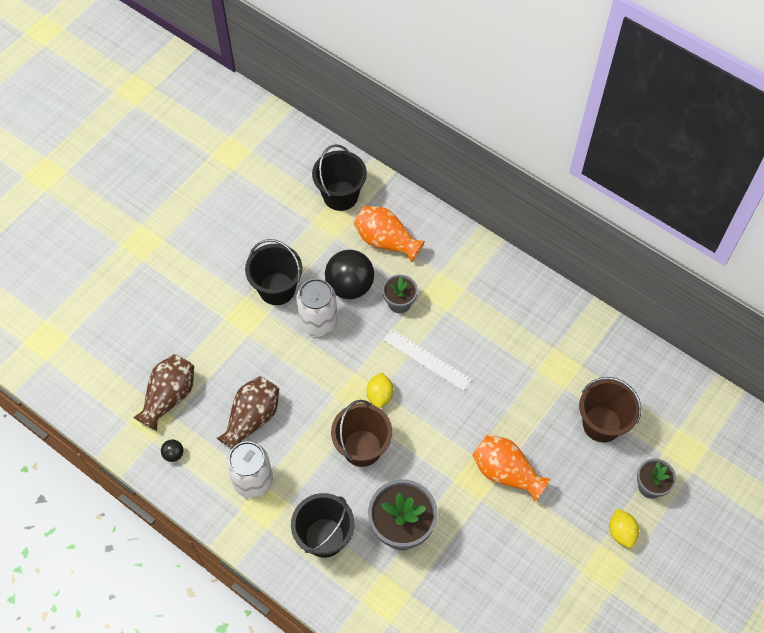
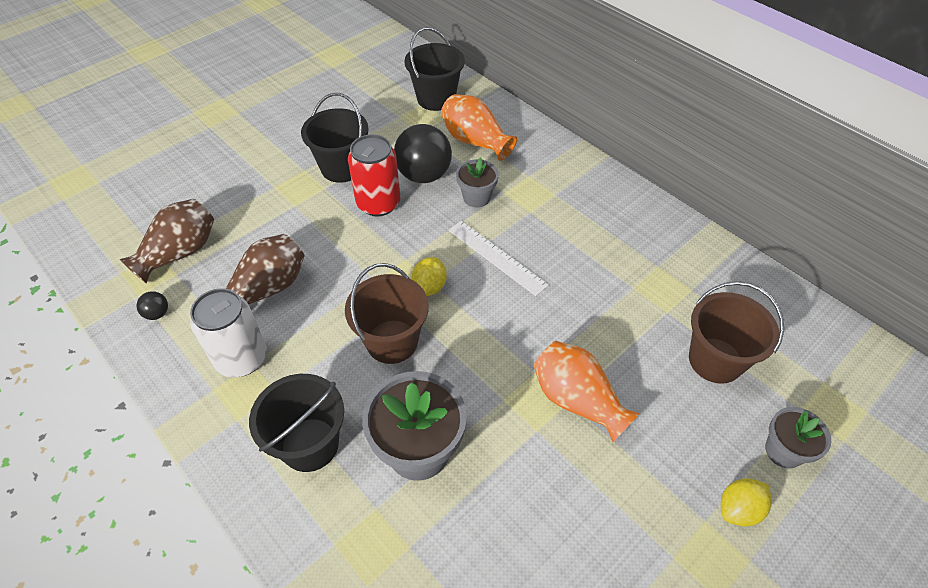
camera: 10 degrees right, 10 degrees down
white can [296,279,338,336] -> red can [348,134,400,217]
yellow lemon [609,509,639,548] -> yellow lemon turned 60 degrees clockwise [721,478,772,527]

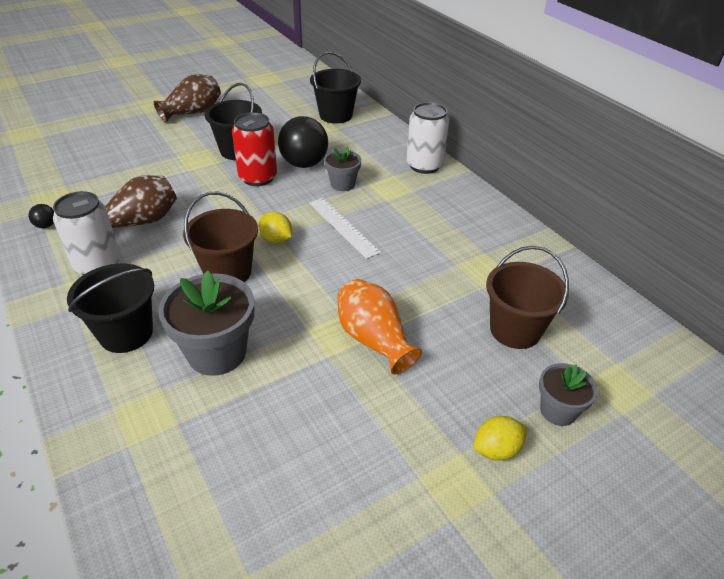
camera: 10 degrees right, 10 degrees down
brown vase [120,199,214,283] -> brown vase moved to [153,74,221,123]
yellow lemon [412,257,447,296] -> yellow lemon turned 75 degrees counterclockwise [259,212,292,243]
orange vase [441,94,517,161] -> none
none -> white can [406,102,449,174]

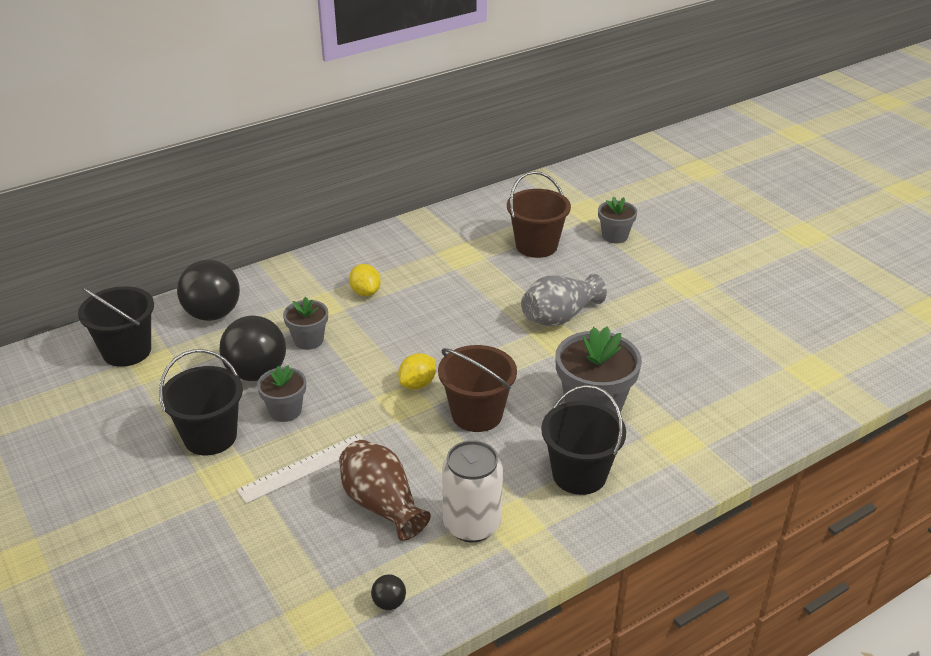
camera: 90 degrees left, 5 degrees down
brown vase [153,74,221,123] -> none
red can [232,112,277,186] -> grey flower pot [257,365,306,422]
white ruler [309,198,381,259] -> white ruler moved to [236,434,364,504]
orange vase [337,279,422,374] -> grey vase [521,274,607,326]
white can [406,102,449,174] -> none
yellow lemon [474,416,528,461] -> yellow lemon moved to [349,264,381,296]
none -> black ball [177,260,240,321]

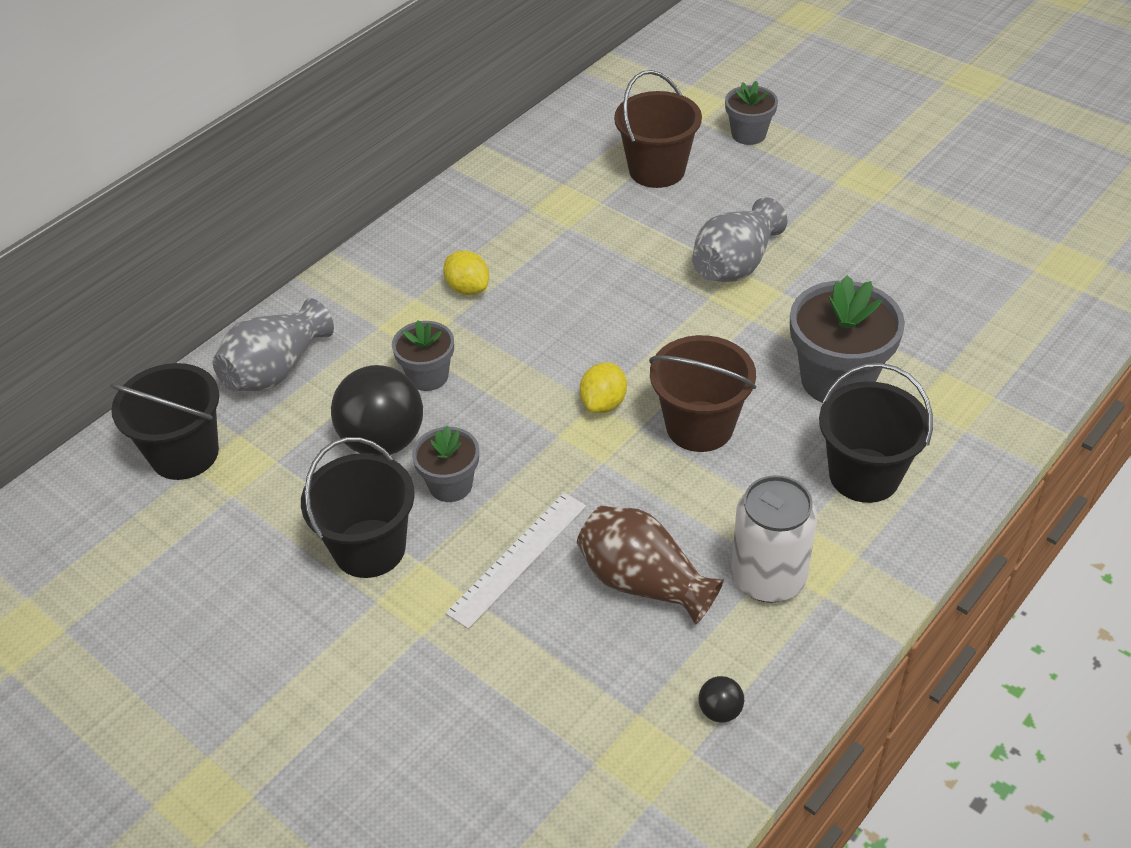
camera: 15 degrees left, 10 degrees up
black ball [177,260,240,321] -> grey vase [213,298,334,391]

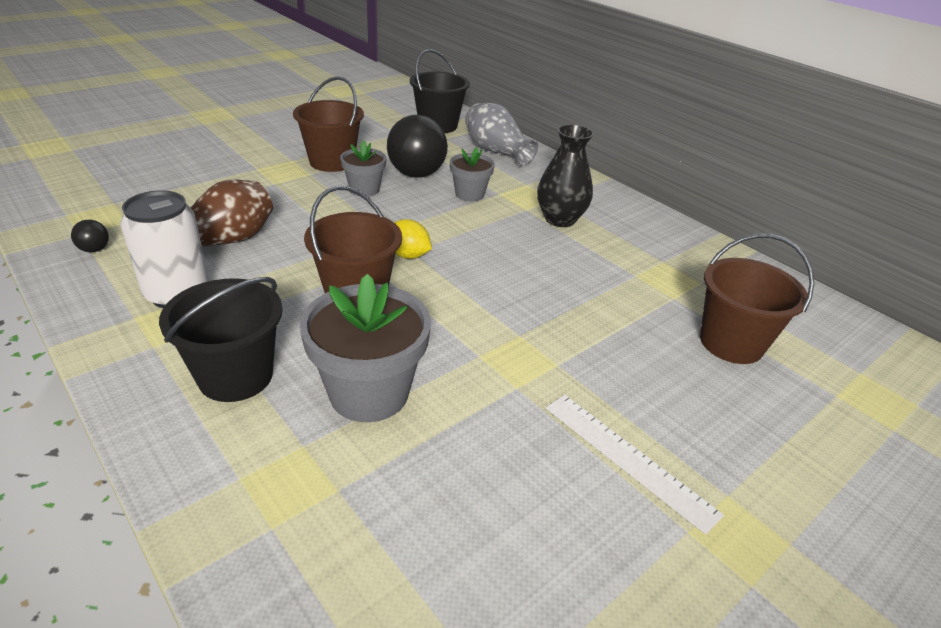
camera: 95 degrees right, 10 degrees down
black bucket [301,437,415,578] -> brown bucket [293,76,364,172]
yellow lemon [443,250,489,295] -> black vase [537,124,594,227]
white ruler [445,493,586,629] -> white ruler moved to [546,395,724,535]
grey vase [692,197,787,282] -> none
grey flower pot [725,81,778,145] -> none

